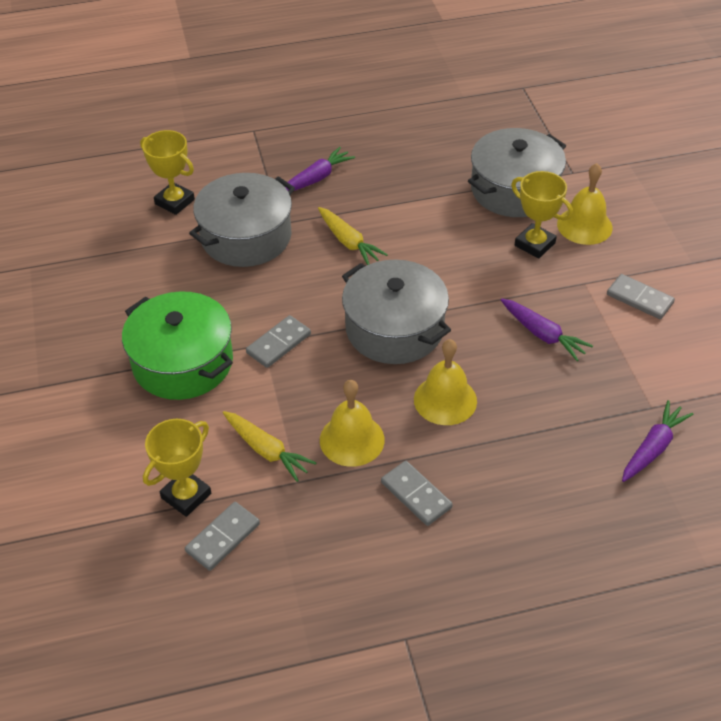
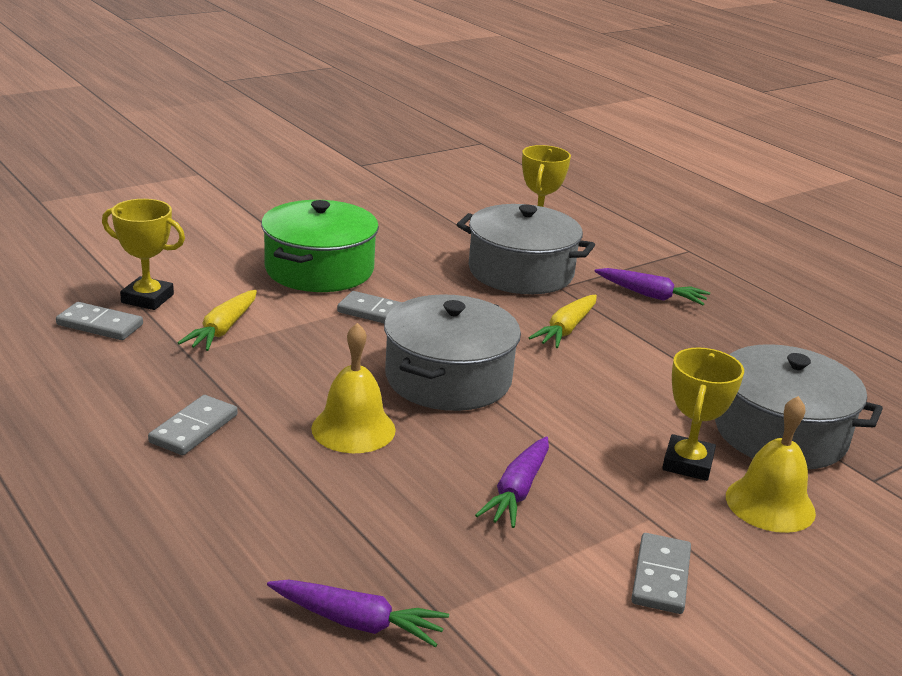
camera: 65 degrees right, 20 degrees down
yellow bell [320,380,385,467] -> none

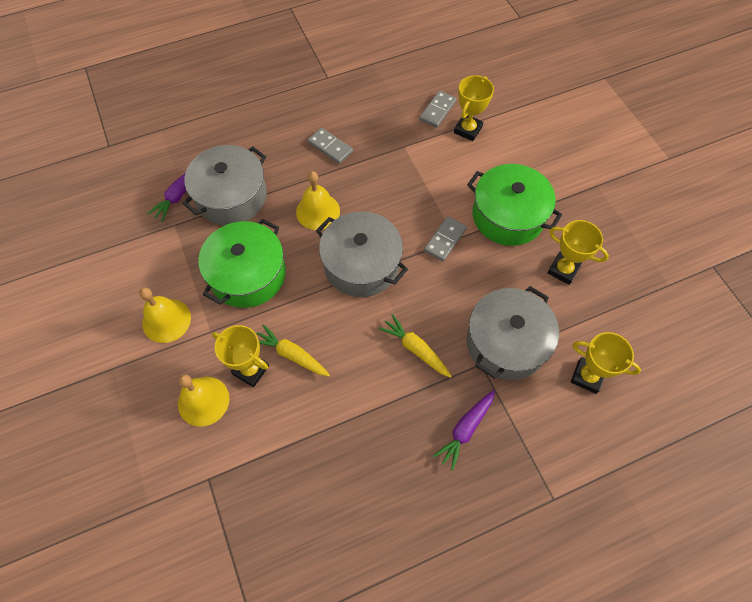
camera: 105 degrees right, 35 degrees up
yellow carrot [178,290,257,351] -> yellow carrot moved to [257,324,330,377]
purple carrot [475,436,549,528] -> green pot [198,219,286,308]
grey domino [631,533,691,614] -> yellow bell [139,287,191,343]
grey pot [715,344,883,469] -> grey pot moved to [182,145,267,225]
none -> yellow trophy [547,220,609,285]

